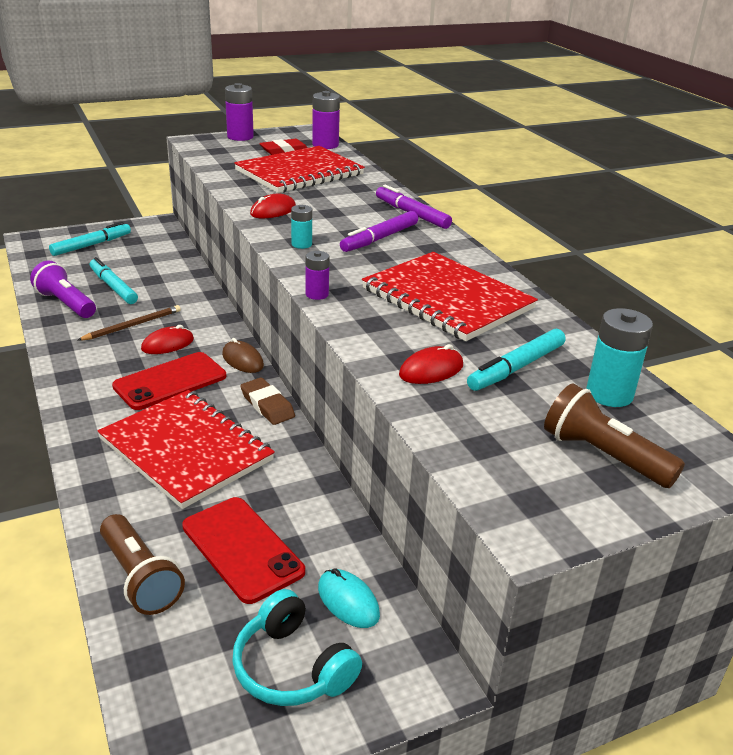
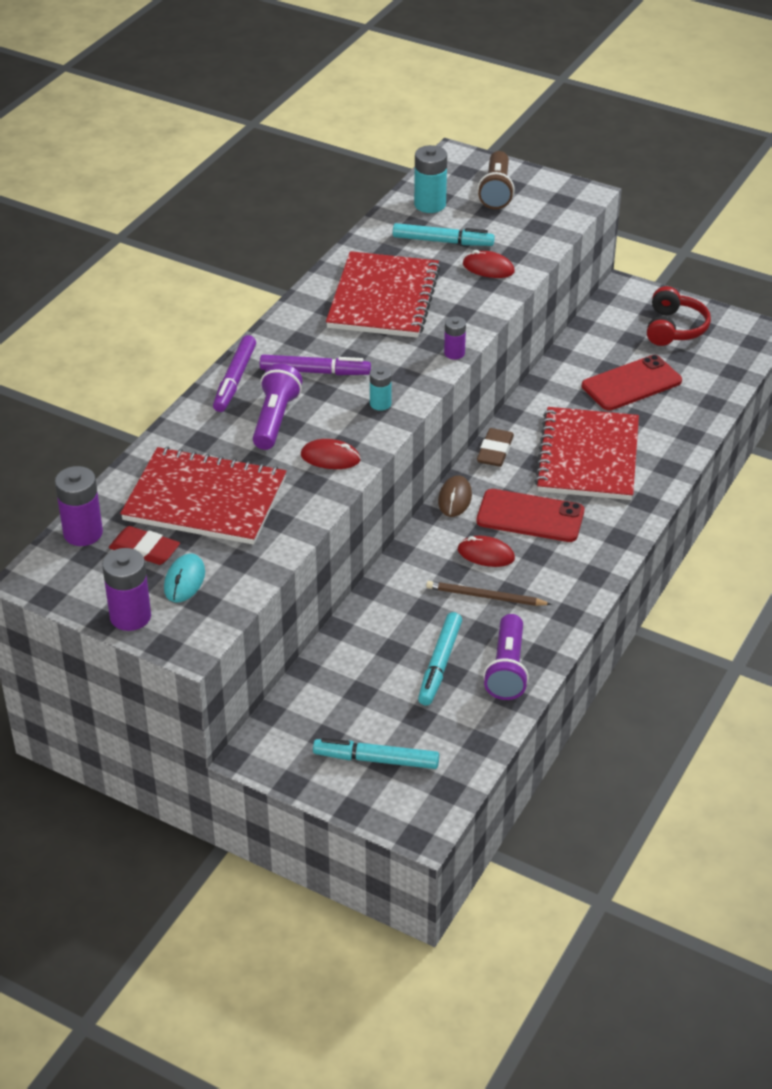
camera: 125 degrees left, 10 degrees up
brown flashlight [100,514,185,615] -> none
red phone [182,497,305,604] -> red phone turned 45 degrees clockwise [582,355,682,411]
turquoise headphones [232,589,362,706] -> red headphones [647,286,711,346]
turquoise mouse [318,568,380,628] -> turquoise mouse moved to [164,554,205,602]
none -> purple flashlight [253,364,302,450]

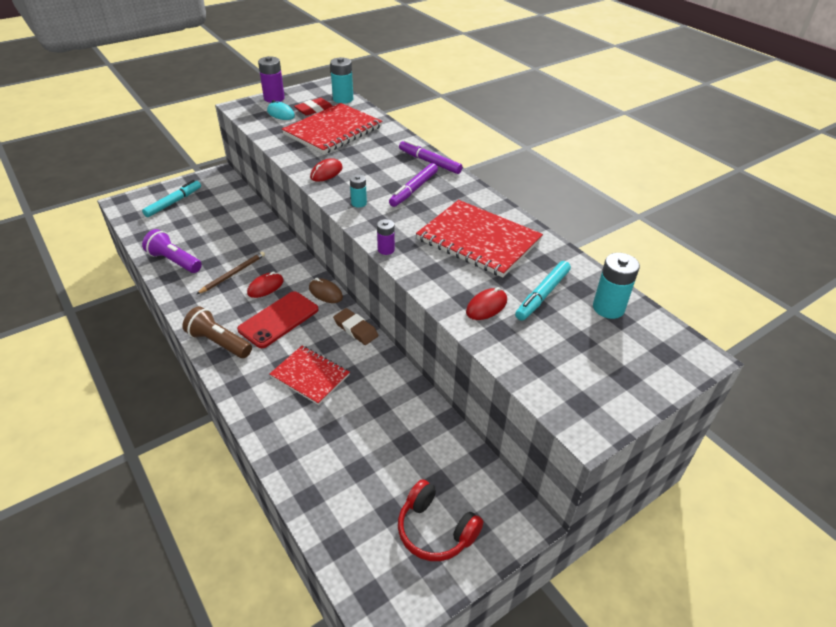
camera: 115 degrees right, 0 degrees up
purple battery [55,466,103,546] -> turquoise battery [330,57,353,104]
purple flashlight [253,364,302,450] -> none
turquoise marker [418,612,462,706] -> none
brown flashlight [477,151,515,209] -> brown flashlight moved to [182,306,252,358]
red notebook [535,407,639,500] -> red notebook [270,346,350,405], size x0.61
red phone [582,355,682,411] -> none

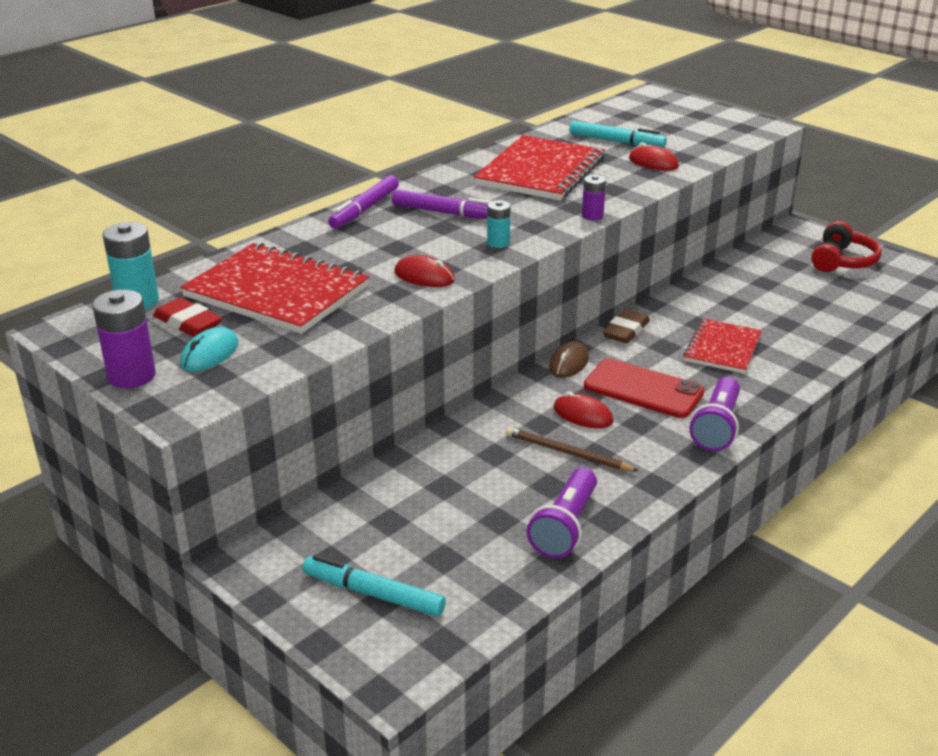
camera: 100 degrees left, 10 degrees down
brown flashlight [182,306,252,358] -> purple flashlight [689,377,740,451]
turquoise battery [593,253,640,319] -> none

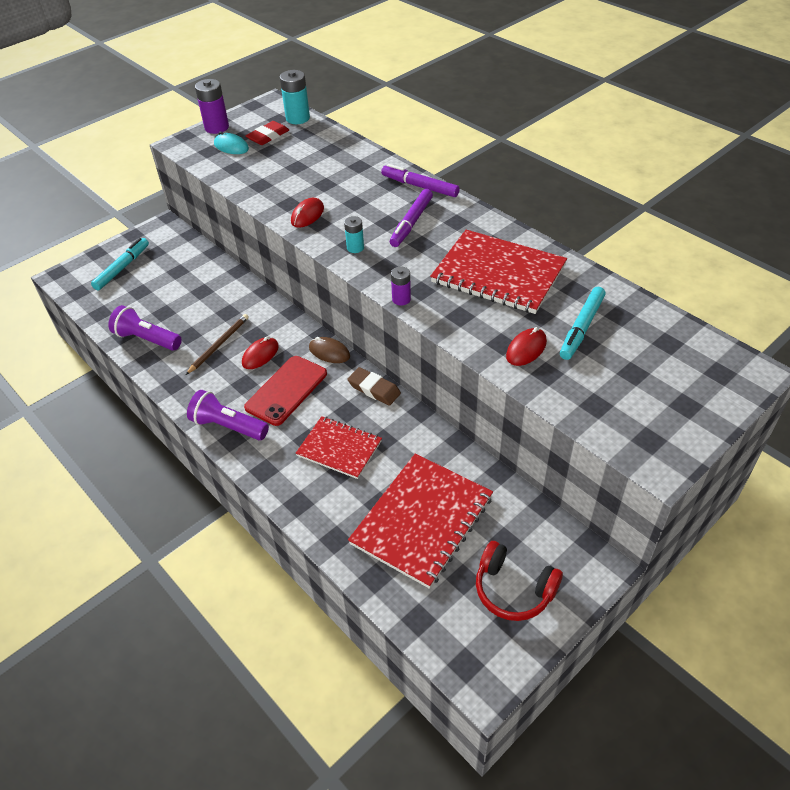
camera: 95 degrees right, 15 degrees up
red notebook [180,242,369,334] -> red notebook moved to [348,454,493,589]

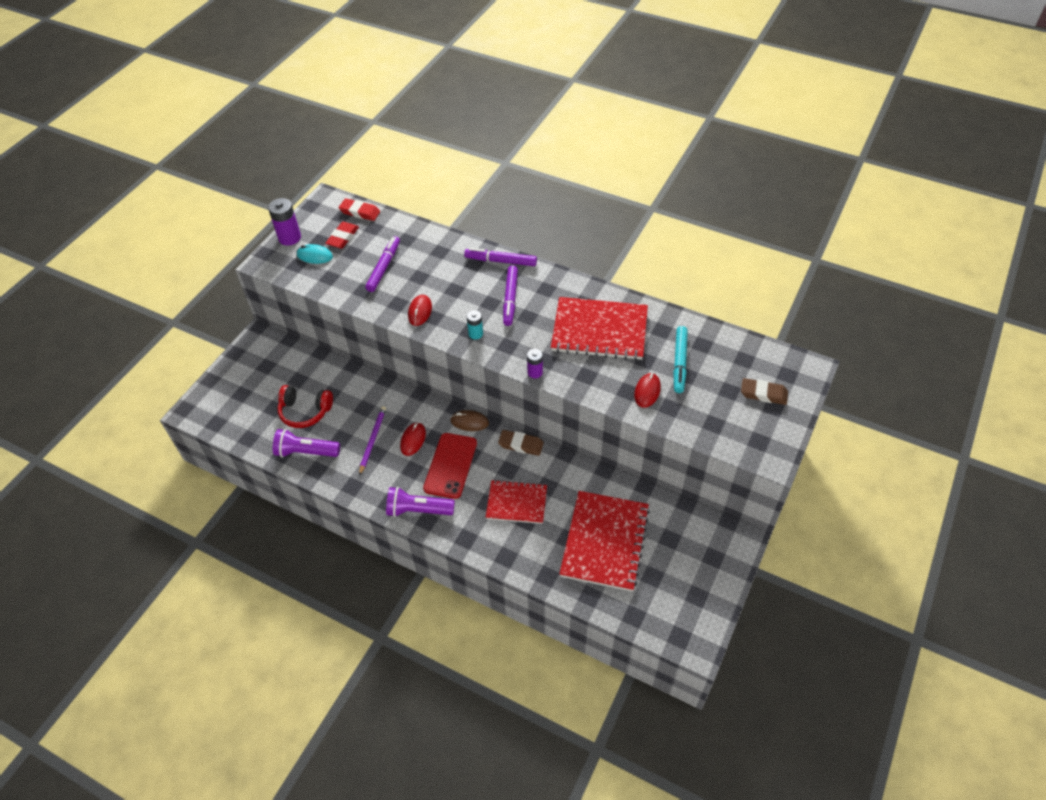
camera: 20 degrees left, 5 degrees up
turquoise marker [91,238,149,291] -> none
brown pencil [186,314,249,375] -> purple pencil [359,406,386,476]
turquoise battery [280,70,310,124] -> red eraser [339,198,380,221]
red headphones [476,541,563,621] -> red headphones moved to [277,385,333,428]
none -> purple marker [365,236,400,292]
none -> brown eraser [741,378,788,405]

